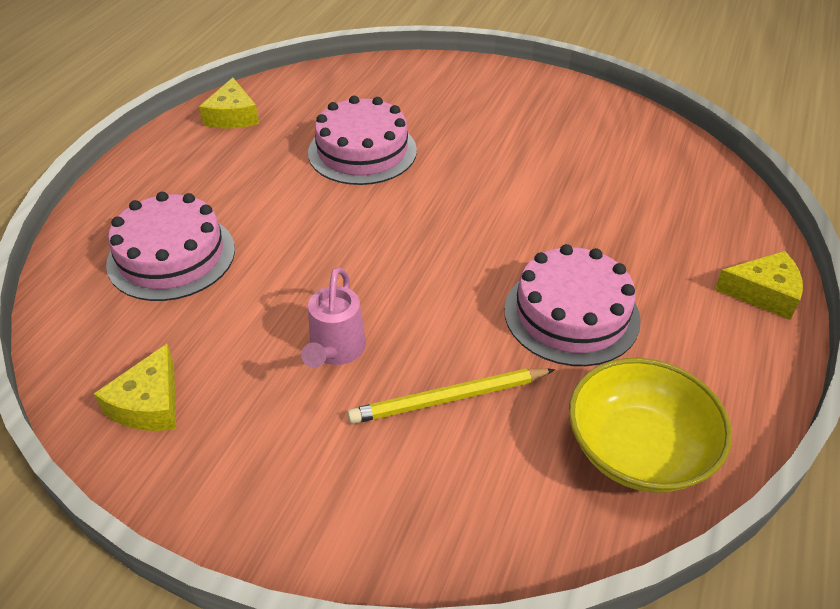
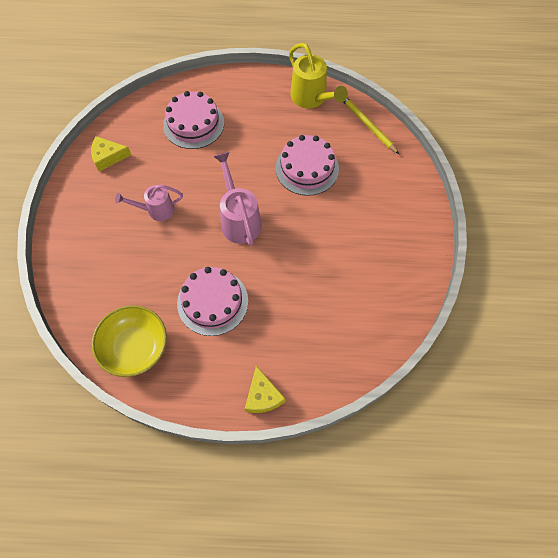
camera: 70 degrees right, 20 degrees up
yellow cheese [199,78,259,129] -> yellow watering can [289,43,348,108]
yellow pencil [347,368,555,424] -> yellow pencil moved to [343,98,399,154]
none -> pink watering can [213,152,261,246]

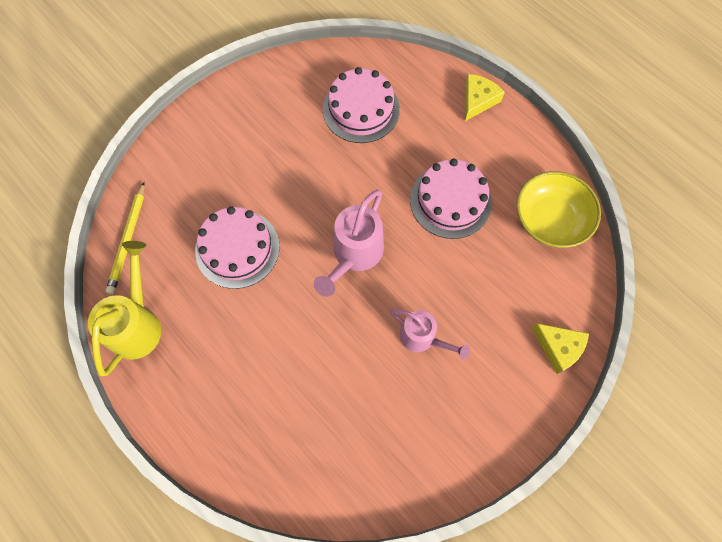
camera: 135 degrees left, 5 degrees up
yellow cheese [91,136,131,172] -> yellow cheese moved to [532,323,589,374]
pink cake [163,91,224,149] -> pink cake moved to [323,67,400,143]

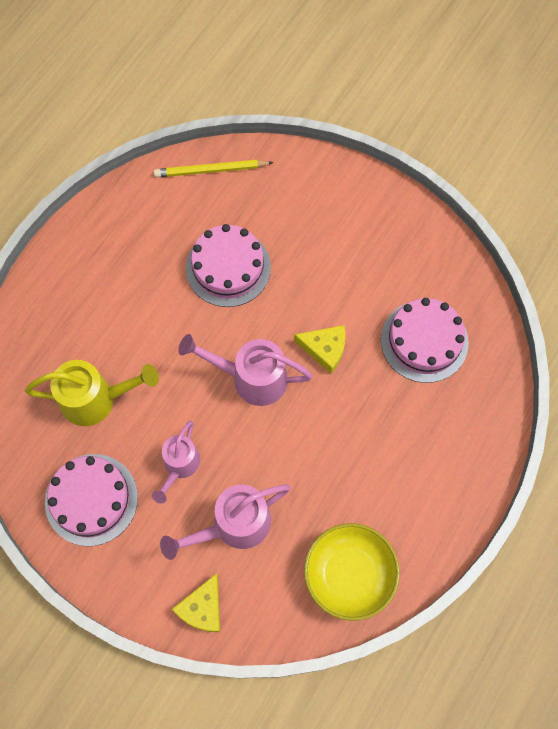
camera: 75 degrees right, 0 degrees up
yellow watering can [88,241,161,376] -> yellow watering can moved to [25,360,159,426]
pink cake [410,159,492,239] -> pink cake moved to [45,454,138,546]
yellow cheese [465,74,505,121] -> yellow cheese moved to [294,325,346,374]
none -> pink watering can [160,484,291,560]

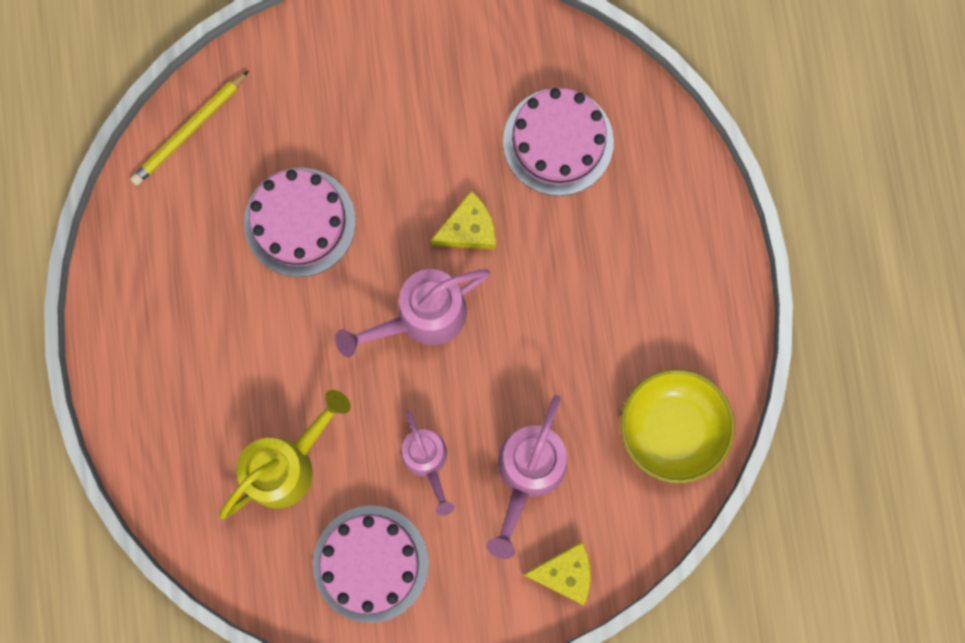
camera: 40 degrees left, 10 degrees up
yellow cheese [172,573,220,632] -> yellow cheese turned 75 degrees counterclockwise [522,542,591,605]

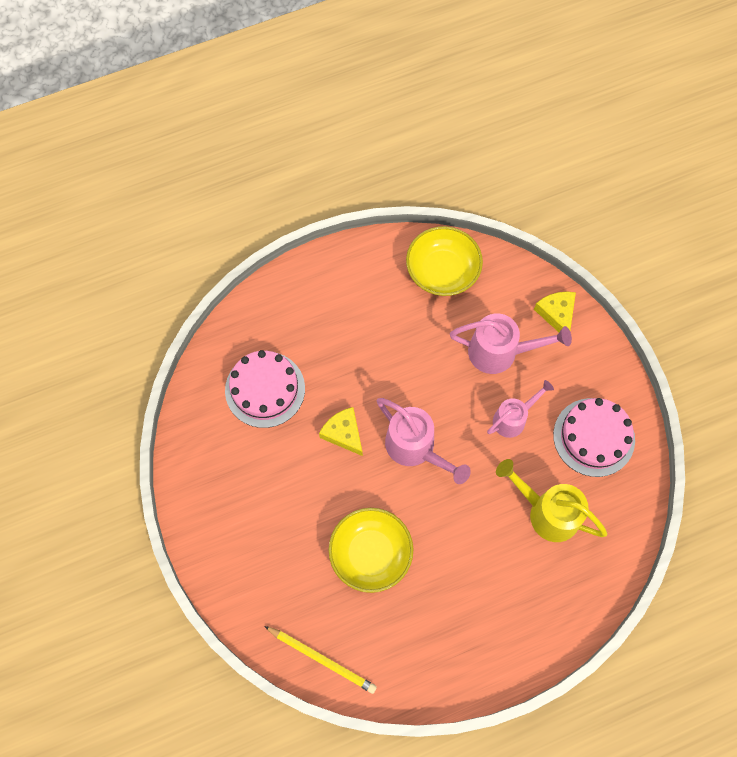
camera: 105 degrees left, 10 degrees down
pink cake [244,168,356,277] -> yellow bowl [329,508,413,593]

